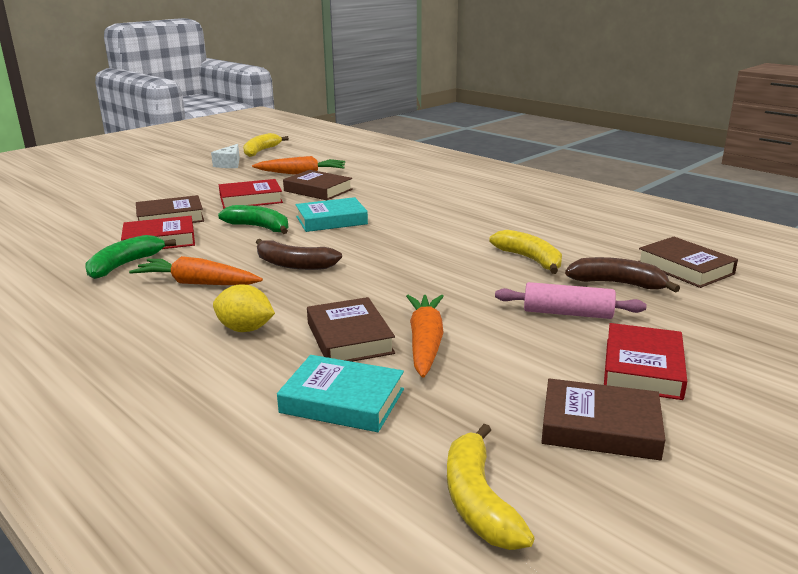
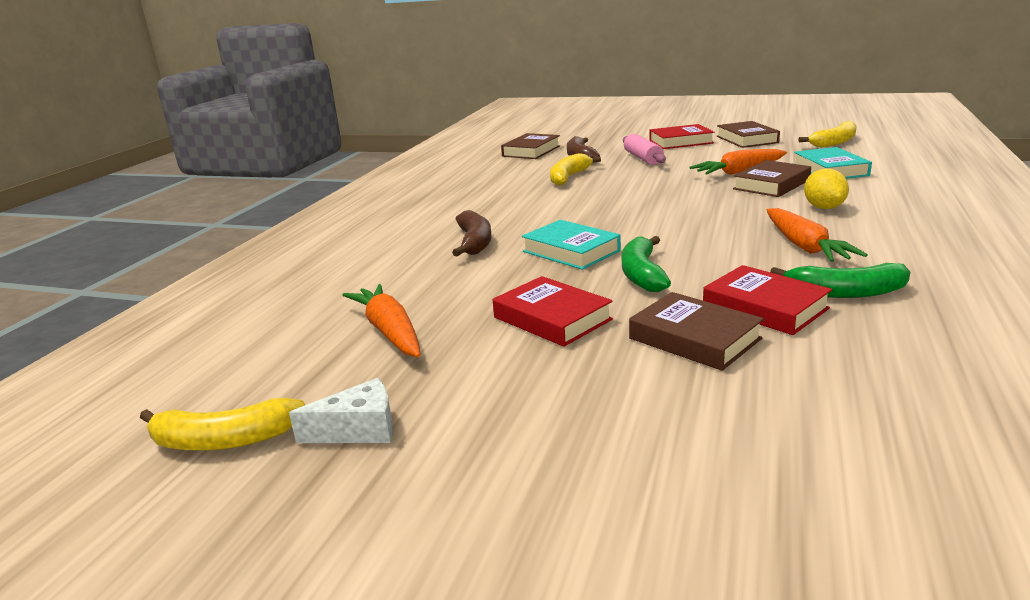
camera: 115 degrees left, 0 degrees up
brown banana [256,239,342,270] -> brown banana moved to [452,210,492,256]
brown book [283,170,353,200] -> none

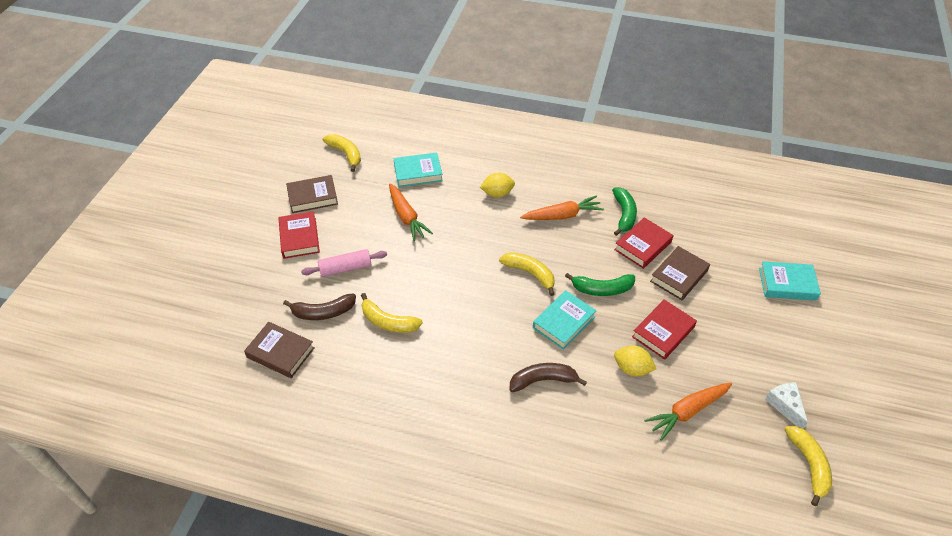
camera: 95 degrees left, 25 degrees up
brown book [733,160,811,197] -> none
none -> yellow banana [499,252,555,296]
none -> yellow lemon [614,345,656,376]
none -> turquoise book [759,261,821,301]

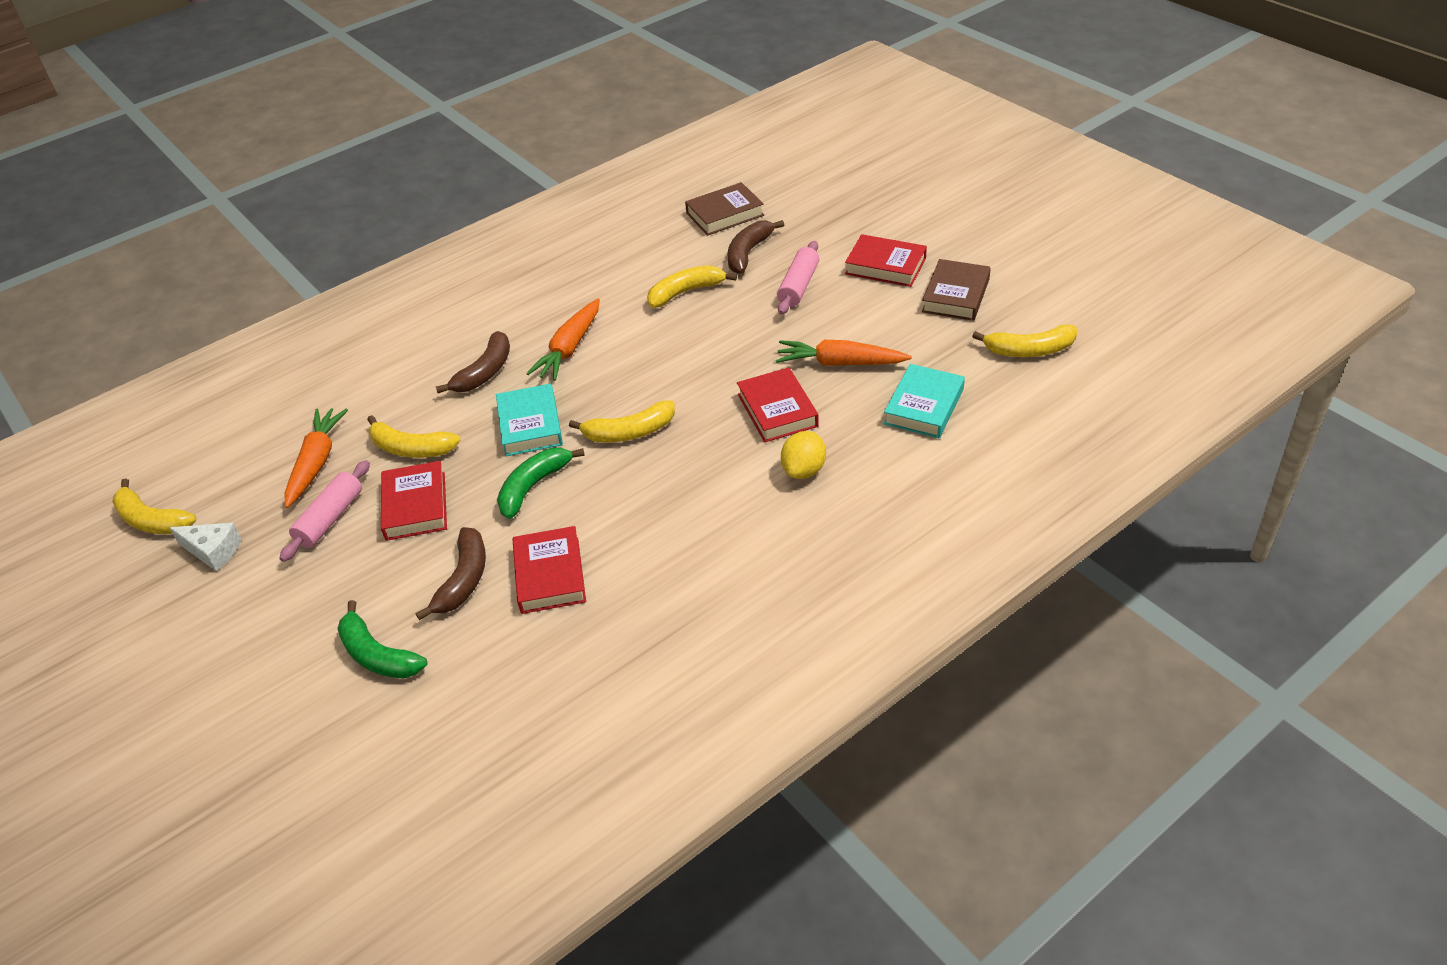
camera: 130 degrees right, 5 degrees down
orange carrot [520,196,604,220] -> orange carrot moved to [526,299,600,381]
green banana [612,187,637,236] -> green banana moved to [338,600,427,678]
yellow lemon [614,345,656,376] -> yellow banana [367,415,460,458]
brown book [650,246,710,300] -> brown banana [416,527,486,620]
turquoise book [759,261,821,301] -> none
none -> pink rolling pin [279,460,370,562]
none -> red book [737,367,819,442]

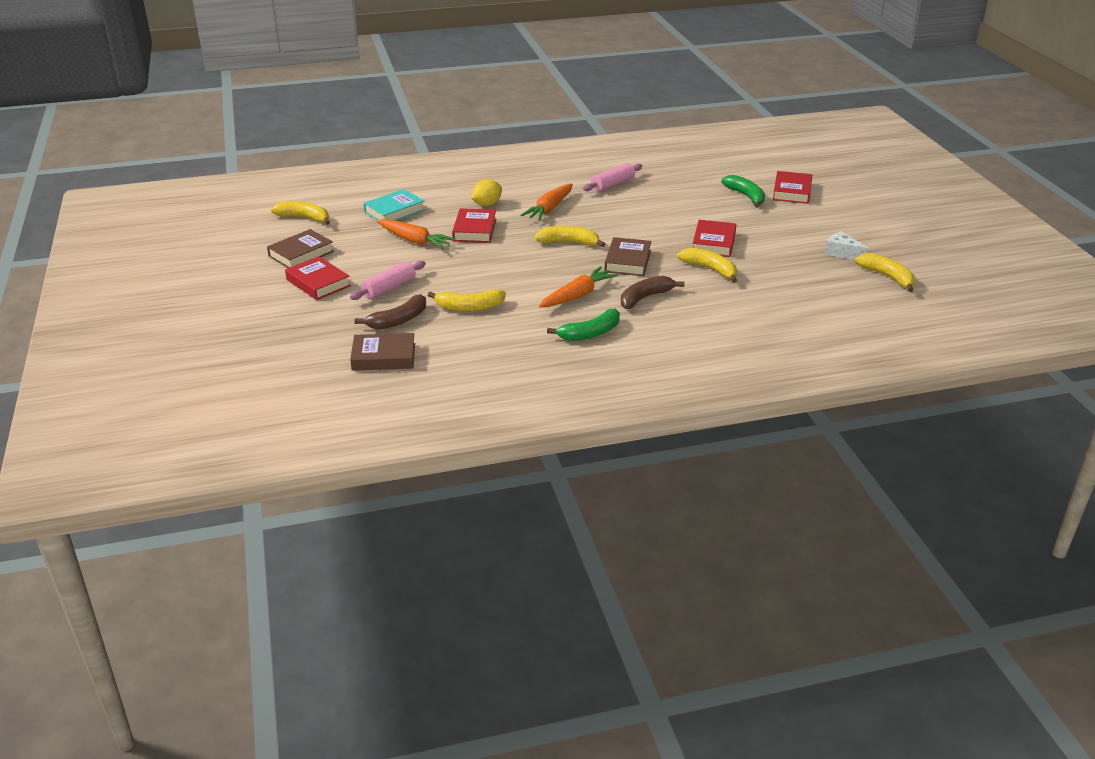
camera: 160 degrees left, 10 degrees down
pink rolling pin [279,460,370,562] -> pink rolling pin moved to [583,163,642,192]
orange carrot [285,408,348,508] -> orange carrot moved to [520,183,573,221]
brown banana [416,527,486,620] -> none
turquoise book [496,384,563,456] -> brown book [604,237,651,276]
green banana [497,448,585,519] -> green banana moved to [547,309,620,341]
red book [512,526,586,614] -> red book moved to [773,171,812,204]

